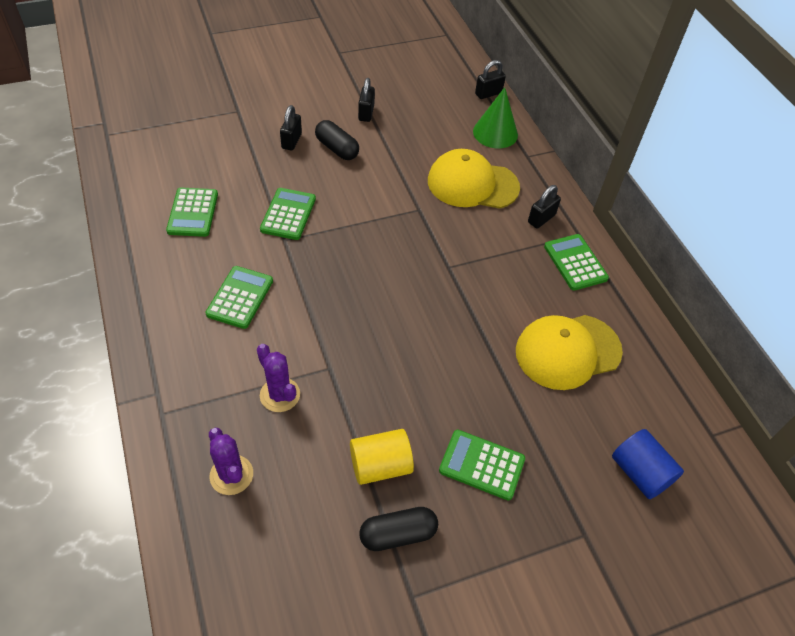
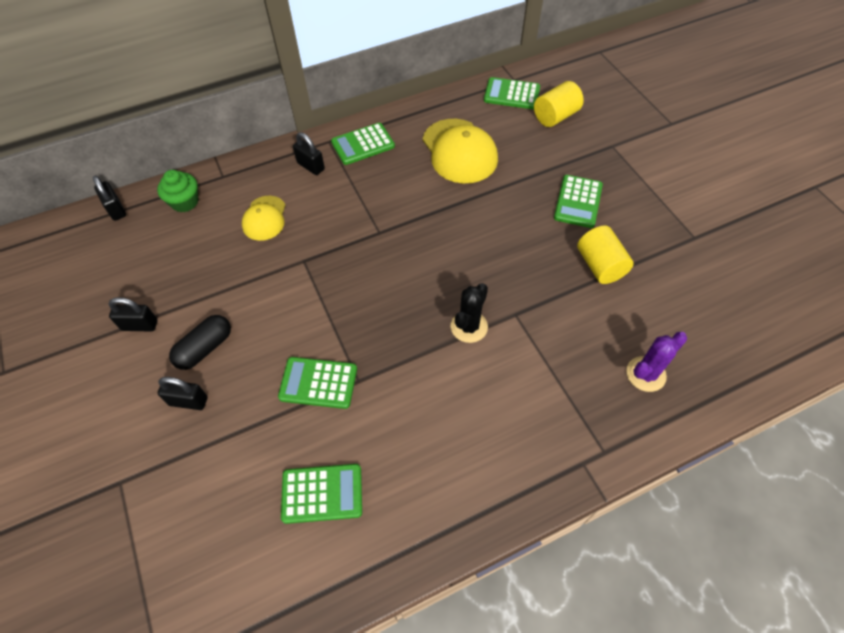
camera: 90 degrees left, 5 degrees up
green calculator [205,266,273,329] -> green calculator moved to [484,77,540,109]
purple cactus [257,344,300,412] -> none
black capsule [359,507,438,551] -> none
yellow cap [428,149,520,209] -> yellow cap [242,196,285,241], size x0.59
green cone [473,87,518,148] -> green cupcake [157,170,199,212]
blue cylinder [612,429,684,499] -> yellow cylinder [534,81,584,127]
none -> black cactus [451,283,488,343]

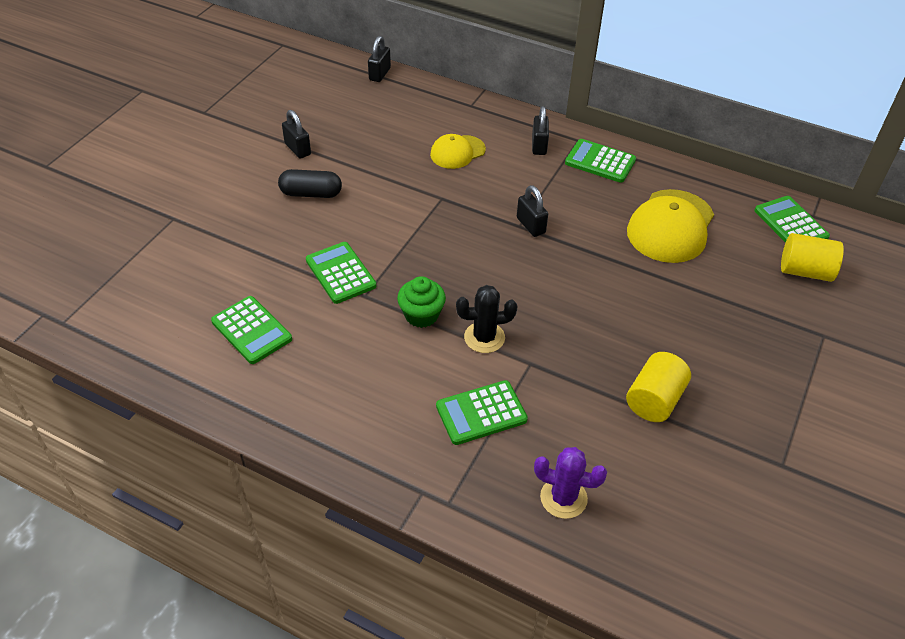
camera: 50 degrees right, 10 degrees down
green cupcake [157,170,199,212] -> green cupcake moved to [397,276,446,328]
black padlock [158,377,208,410] -> black padlock moved to [517,185,548,237]
green calculator [554,175,603,228] -> green calculator moved to [436,380,528,445]

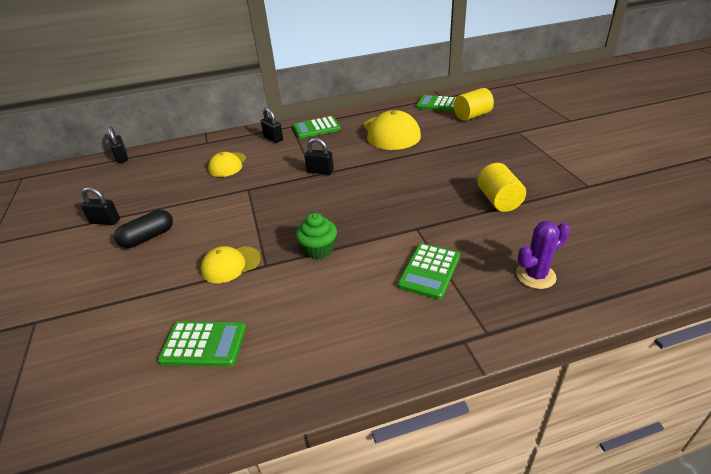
camera: 40 degrees left, 10 degrees down
green calculator [306,242,376,304] -> yellow cap [201,246,261,283]
black cactus [456,285,518,353] -> none

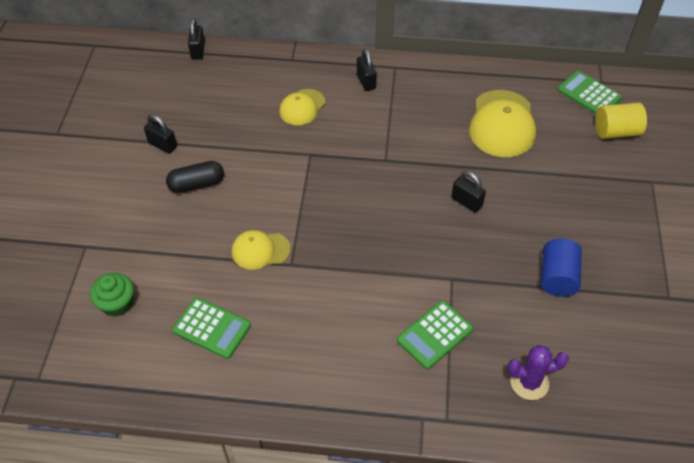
camera: 20 degrees right, 15 degrees up
green calculator [293,116,341,138] -> none
green cupcake [296,213,337,259] -> green cupcake moved to [90,273,134,317]
black padlock [304,138,334,175] -> black padlock moved to [451,171,486,213]
yellow cylinder [477,163,526,212] -> blue cylinder [541,238,582,296]

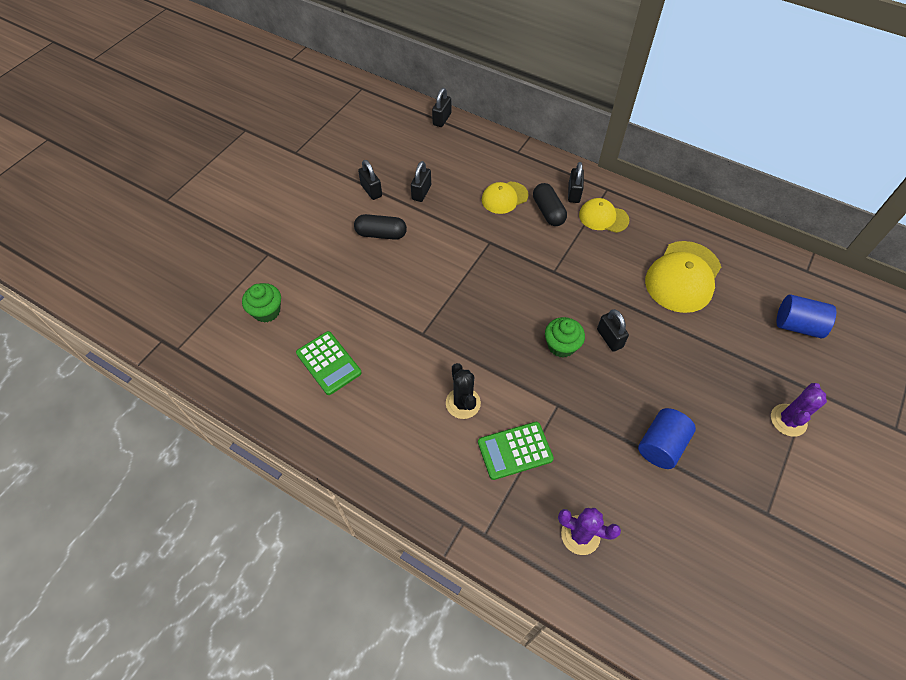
camera: 25 degrees right, 5 degrees up
yellow cap [232,230,291,270] -> yellow cap moved to [579,198,629,233]
green calculator [557,71,622,114] -> none
yellow cylinder [595,102,647,139] -> blue cylinder [777,295,836,338]
none -> black padlock [411,161,431,202]
none -> black cactus [446,363,481,419]
none -> black capsule [533,183,567,226]
none -> green cupcake [545,317,585,358]
none -> purple cactus [771,383,827,437]

